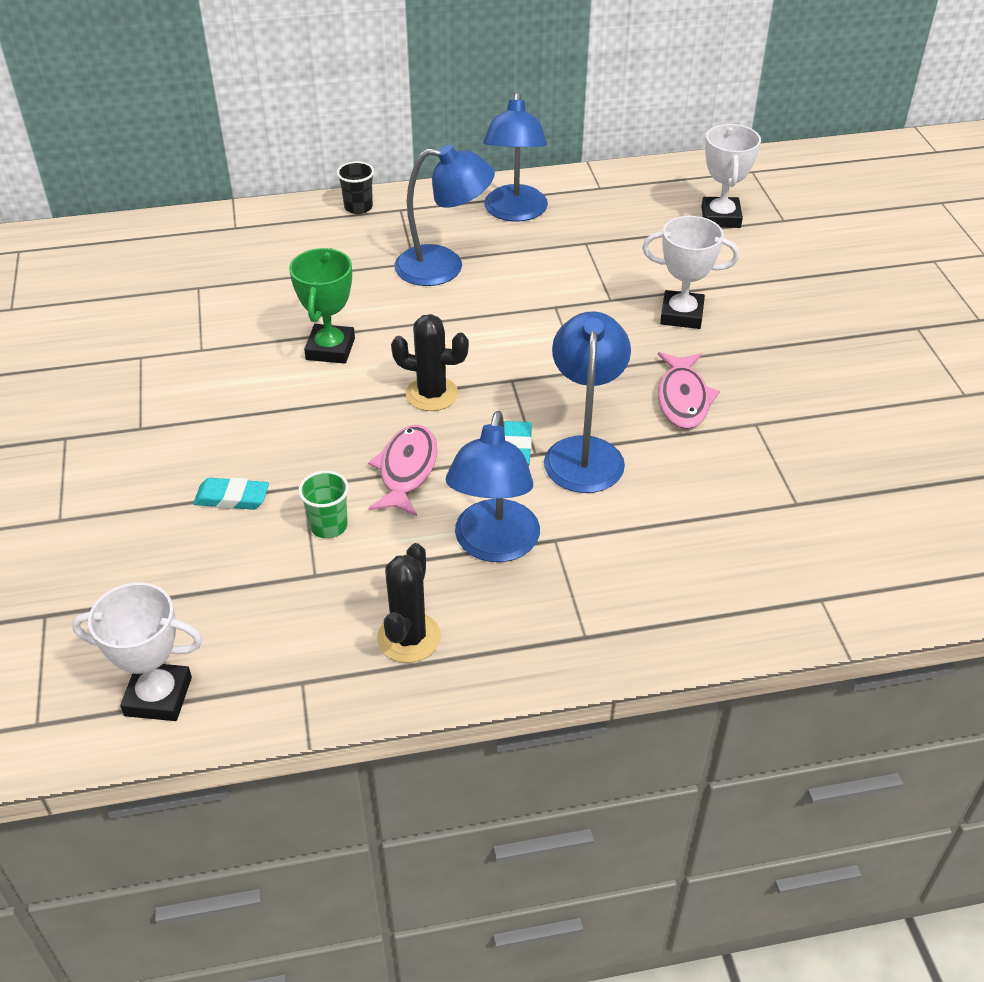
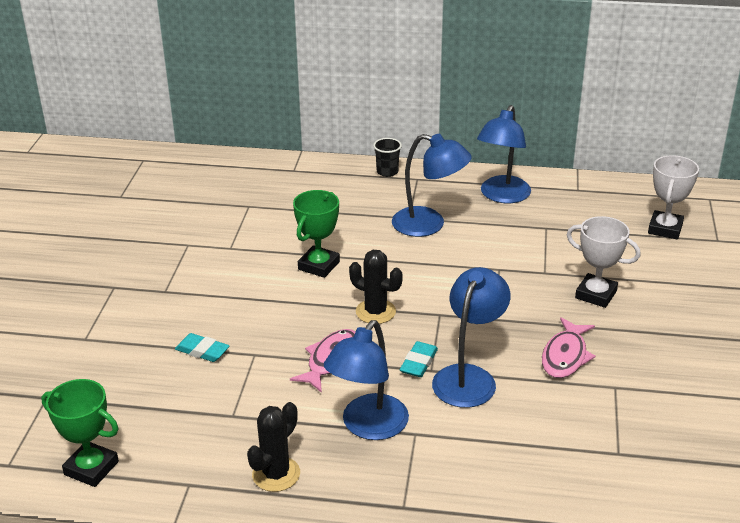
camera: 20 degrees right, 10 degrees down
white trophy [72,583,203,721] -> green trophy [41,379,119,487]
green cup [298,471,349,538] -> none

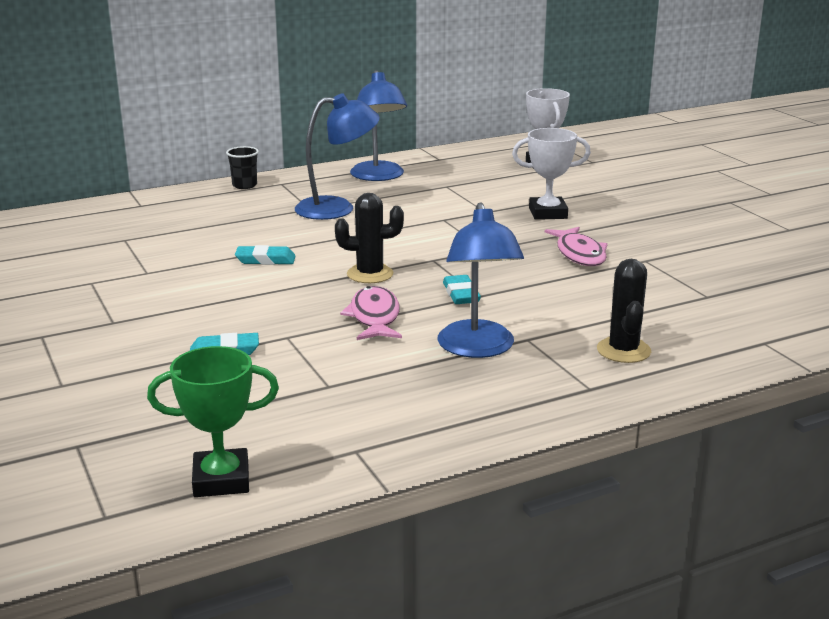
camera: 35 degrees left, 10 degrees down
black cactus [247,402,300,492] -> black cactus moved to [597,259,651,363]
green trophy [293,190,340,278] -> turquoise eraser [235,245,296,265]
blue lamp [432,267,511,408] -> none

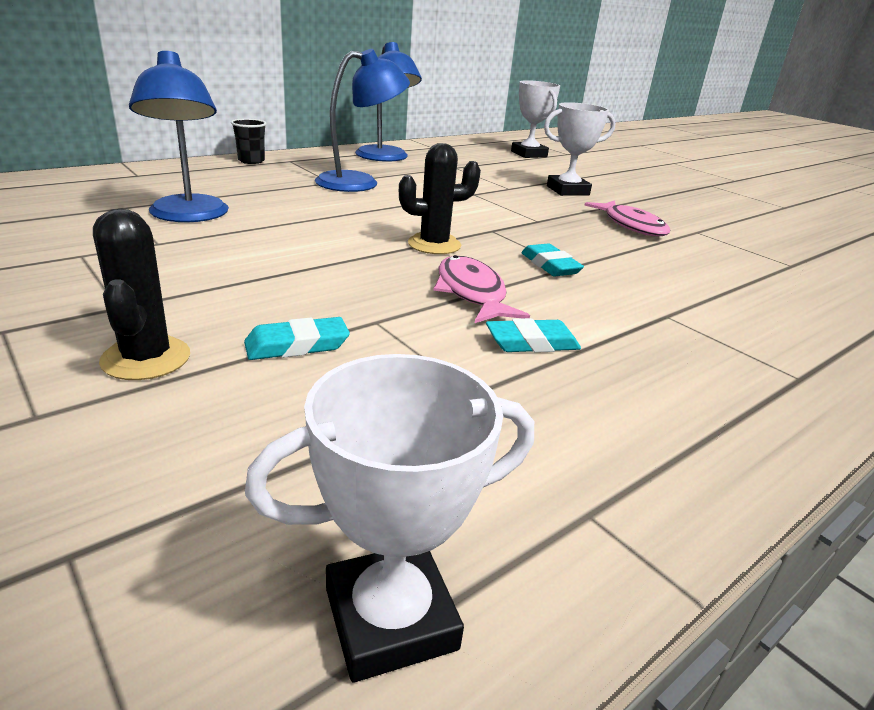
camera: 15 degrees left, 5 degrees up
green trophy [147,346,279,497] -> white trophy [245,354,534,683]
turquoise eraser [235,245,296,265] -> turquoise eraser moved to [486,318,581,353]
blue lamp [438,202,524,358] -> blue lamp moved to [129,51,229,222]
black cactus [597,259,651,363] -> black cactus moved to [93,209,190,380]

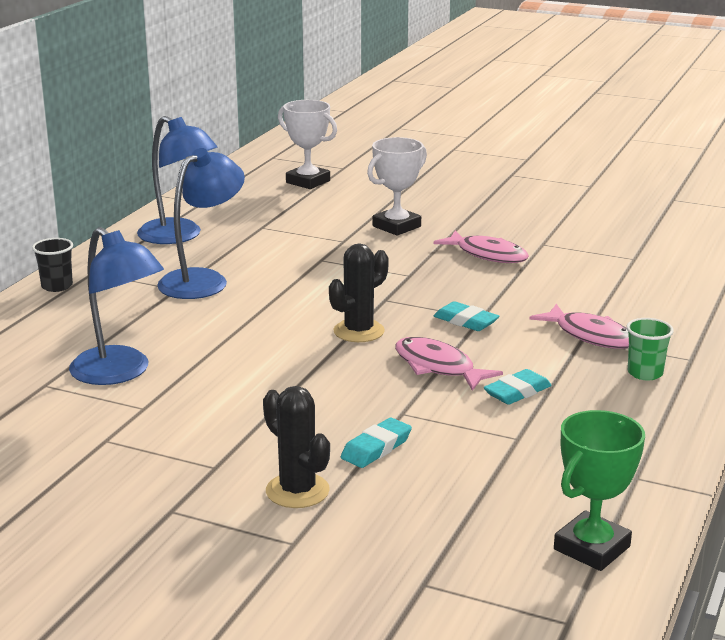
camera: 25 degrees left, 5 degrees down
white trophy [245,354,534,683] -> green trophy [554,410,645,571]
none -> pink fish [529,304,629,349]
none -> green cup [626,318,674,380]

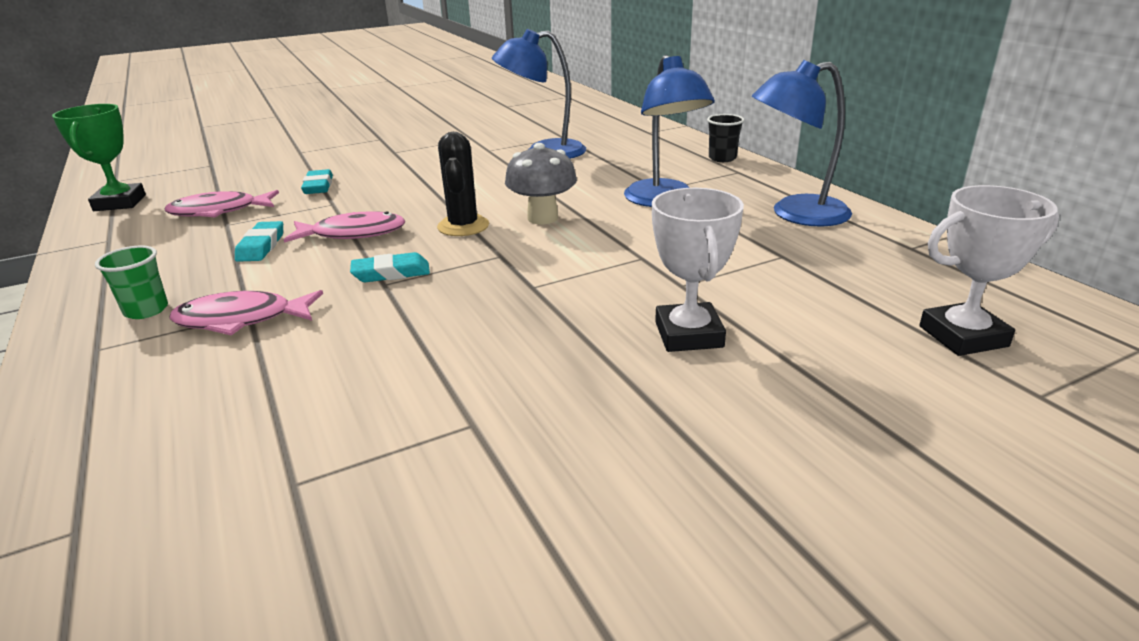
camera: 130 degrees right, 5 degrees up
black cactus [263,386,330,508] -> none
pink fish [433,230,529,263] -> pink fish moved to [165,190,279,217]
none -> grey mushroom [505,143,577,224]

